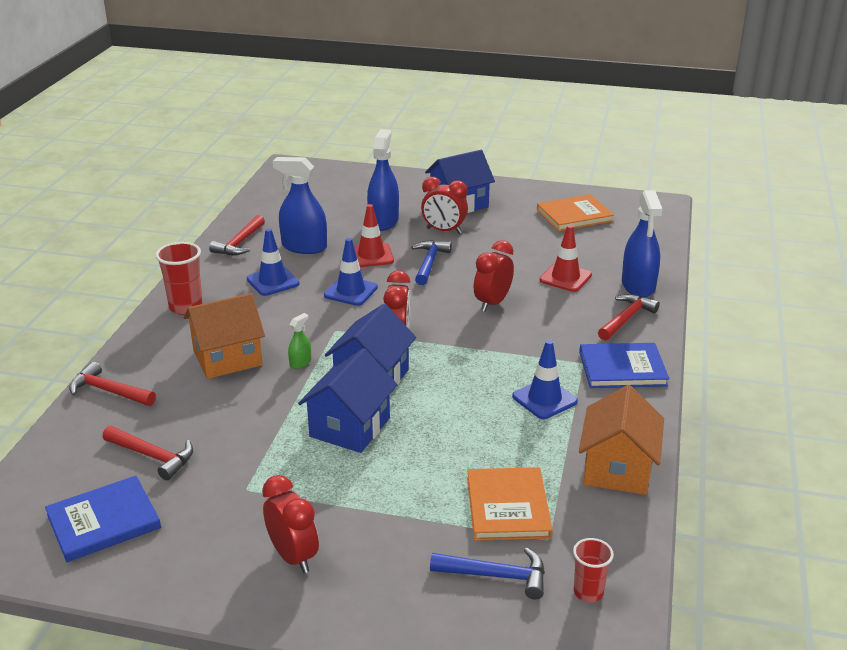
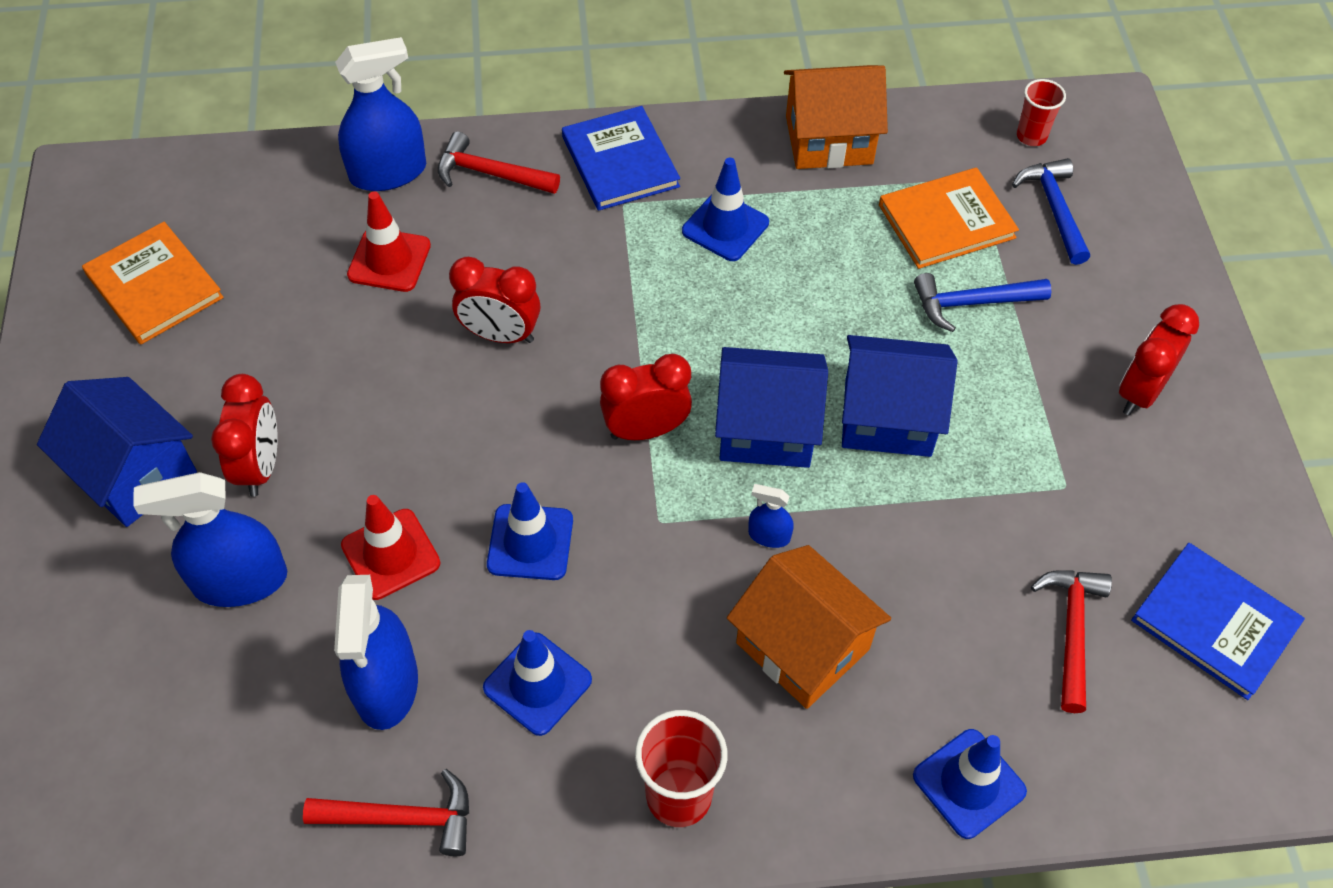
camera: 110 degrees left, 25 degrees up
red hammer [69,362,156,406] -> blue traffic cone [913,729,1027,839]
green spray bottle [288,313,311,369] -> blue spray bottle [748,484,794,548]
blue hammer [411,240,452,285] -> blue hammer moved to [914,273,1051,332]

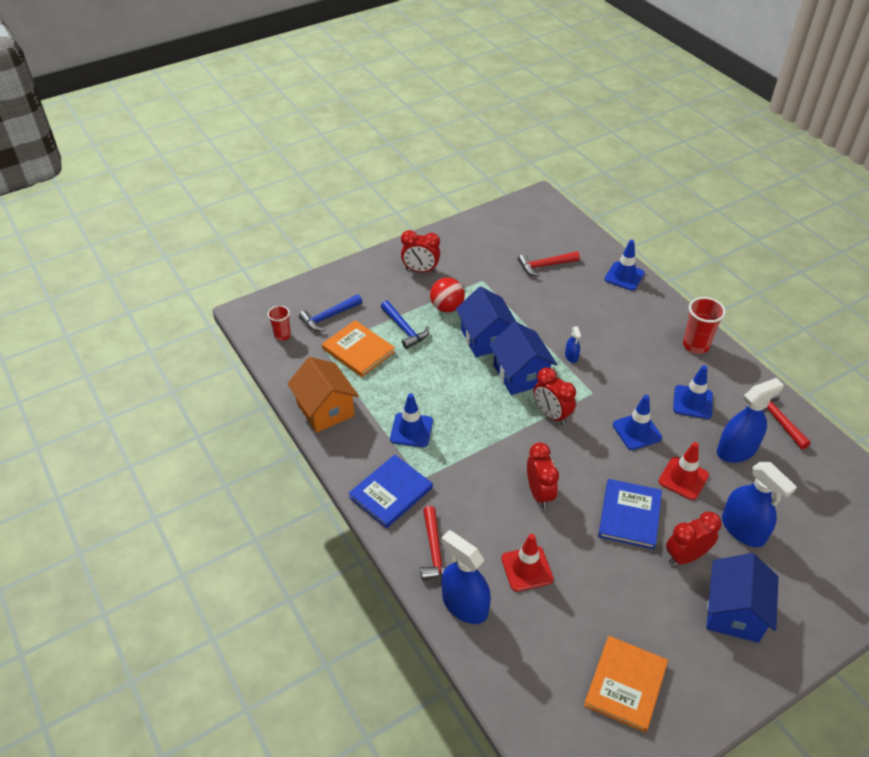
camera: 115 degrees left, 10 degrees down
orange house [727,545,891,709] -> none
blue book [1131,543,1305,700] -> blue book moved to [598,479,662,549]
none -> red ball [430,277,465,312]

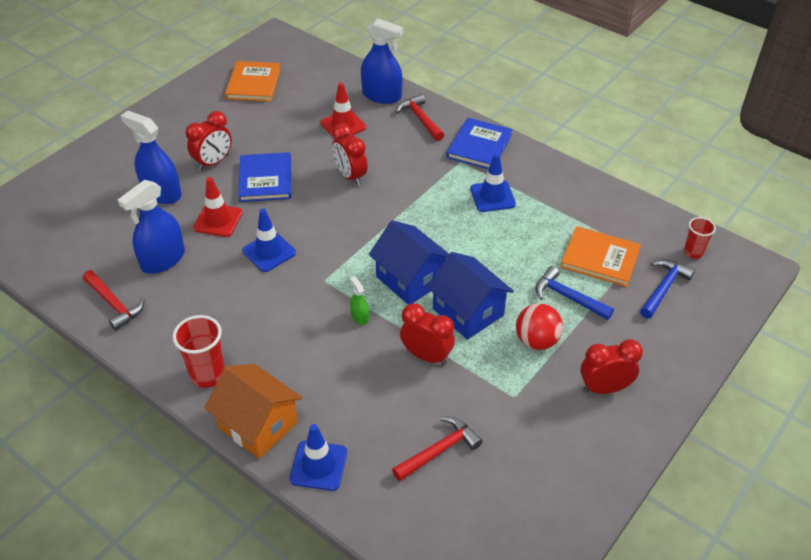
camera: 160 degrees right, 0 degrees up
orange house [287,357,359,433] -> orange house moved to [205,364,302,459]
red clock [534,367,576,425] -> red clock moved to [400,303,455,365]
blue spray bottle [565,326,581,363] -> green spray bottle [350,276,369,325]
blue traffic cone [673,365,713,419] -> none
blue house [706,553,778,643] -> none

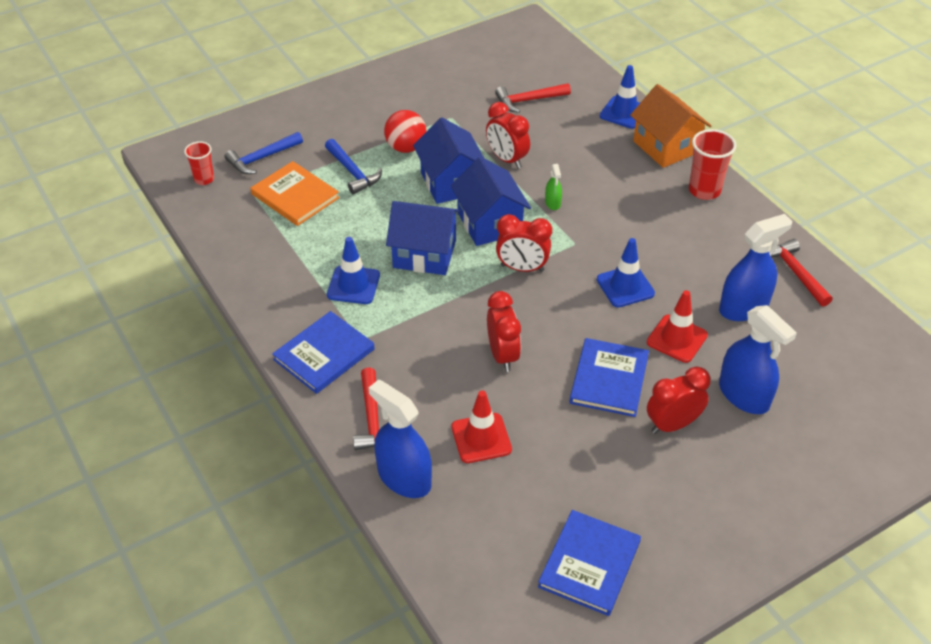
camera: 160 degrees left, 0 degrees up
orange book [225,61,281,102] -> blue book [538,510,641,616]
red clock [580,339,643,394] -> red clock moved to [496,214,552,272]
none -> blue house [386,201,461,275]

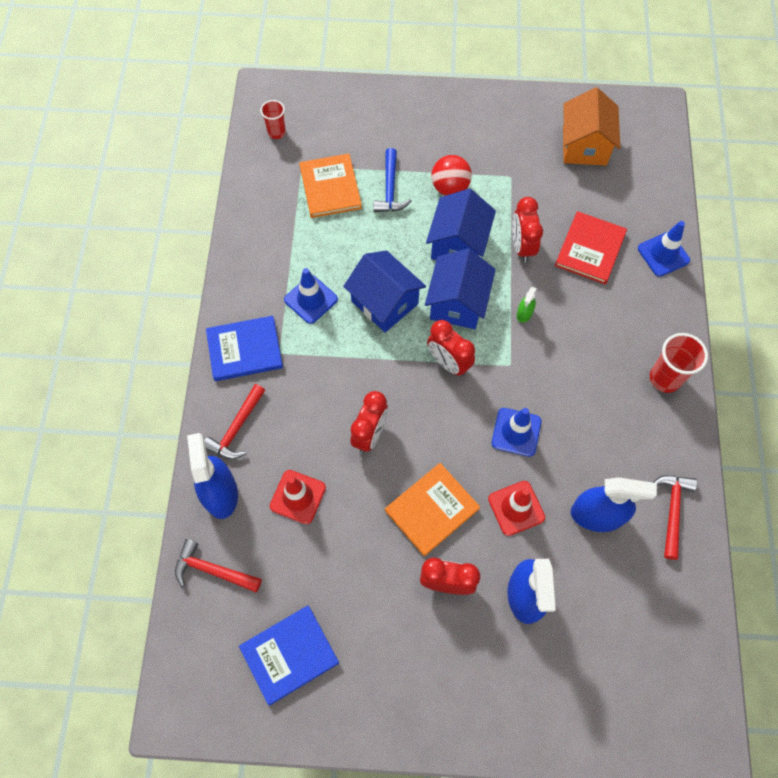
camera: 35 degrees right, 20 degrees up
blue hammer [225,132,303,174] -> none
red hammer [495,83,571,113] -> red hammer moved to [175,539,262,592]
blue book [569,338,649,417] -> orange book [385,463,480,556]
orange house [630,84,711,168] -> orange house moved to [563,87,620,166]
none -> red book [555,211,627,284]

